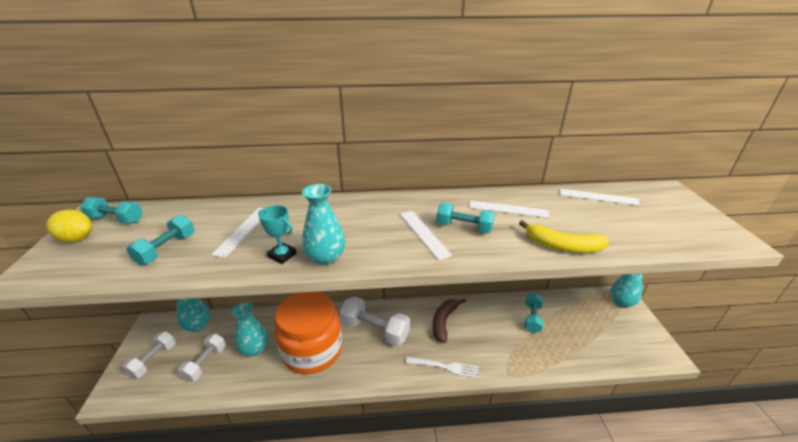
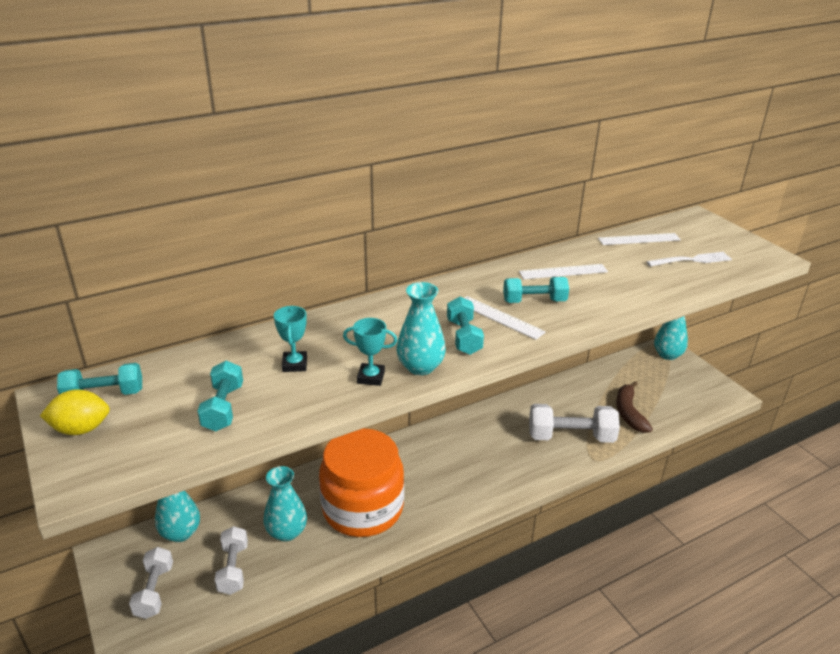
camera: 25 degrees left, 0 degrees up
white ruler [211,208,264,258] -> turquoise trophy [274,306,307,372]
white dumbbell [339,296,410,346] -> white dumbbell moved to [529,404,620,443]
white fork [406,357,479,378] -> white fork moved to [646,252,732,267]
brown banana [433,298,466,343] -> brown banana moved to [616,381,653,433]
yellow banana [519,220,609,253] -> none
turquoise dumbbell [525,293,544,333] -> turquoise dumbbell moved to [447,297,484,355]

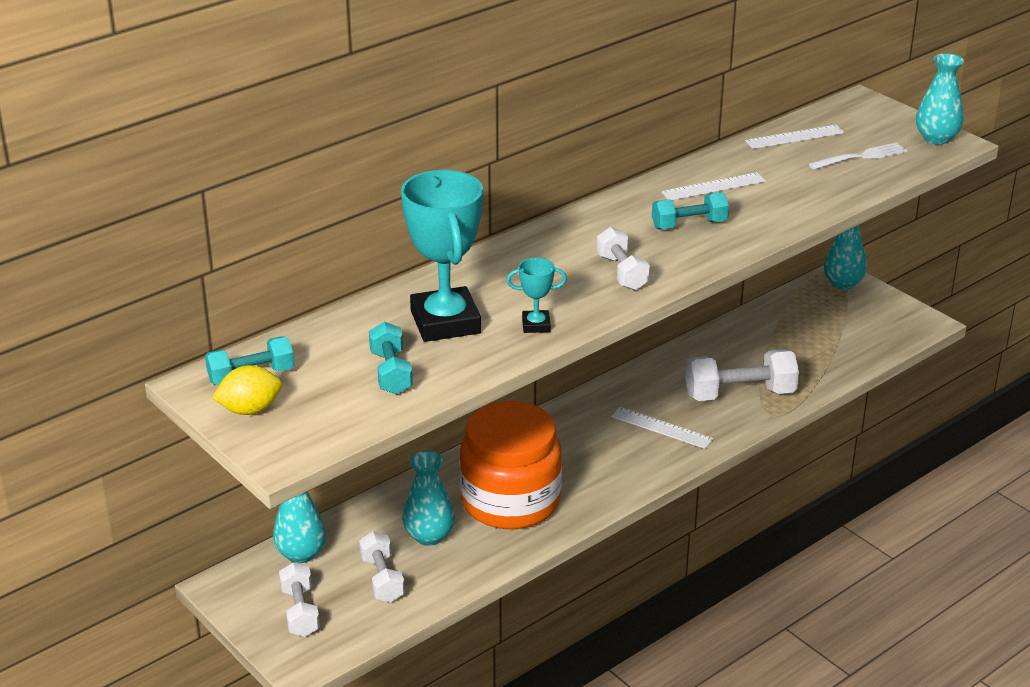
camera: 10 degrees left, 0 degrees up
turquoise trophy [274,306,307,372] -> turquoise trophy [401,170,483,342], size x2.21
turquoise vase [396,282,446,375] -> turquoise vase moved to [916,53,964,145]
turquoise dumbbell [447,297,484,355] -> white dumbbell [597,227,650,290]
white ruler [465,296,546,340] -> white ruler moved to [611,407,714,449]
brown banana [616,381,653,433] -> none

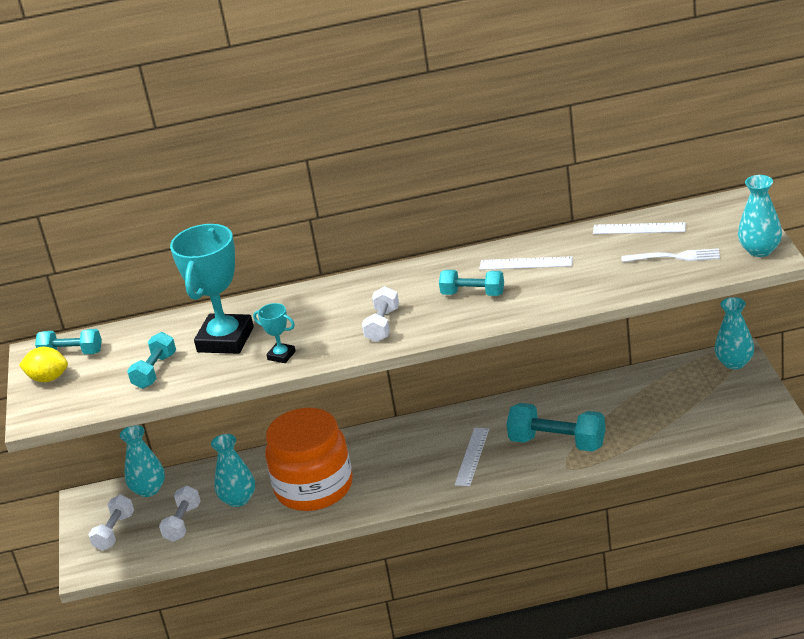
camera: 35 degrees right, 0 degrees up
white ruler [611,407,714,449] -> white ruler turned 45 degrees clockwise [455,428,489,486]
white dumbbell [685,349,799,401] -> turquoise dumbbell [507,403,606,452]

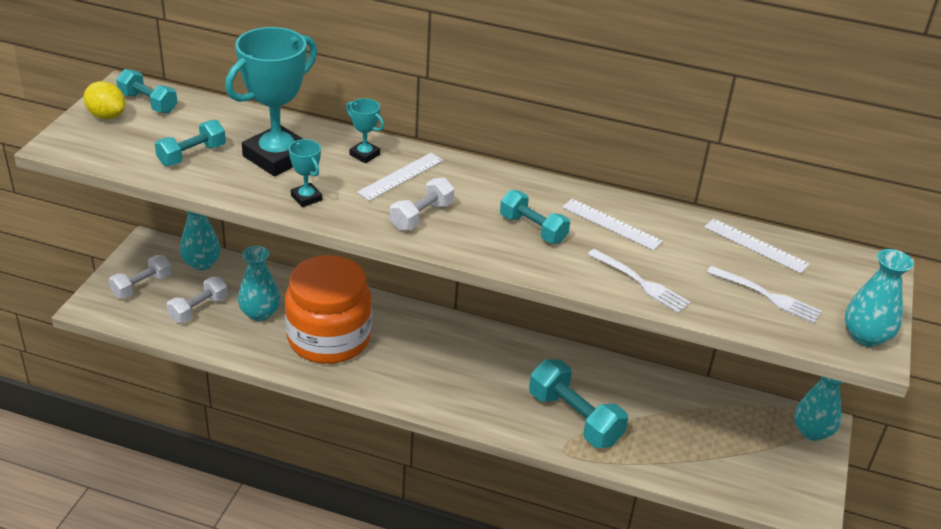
camera: 20 degrees right, 5 degrees up
white ruler [455,428,489,486] -> white ruler moved to [357,153,443,201]
none -> turquoise trophy [346,98,384,163]
none -> white fork [588,249,691,313]

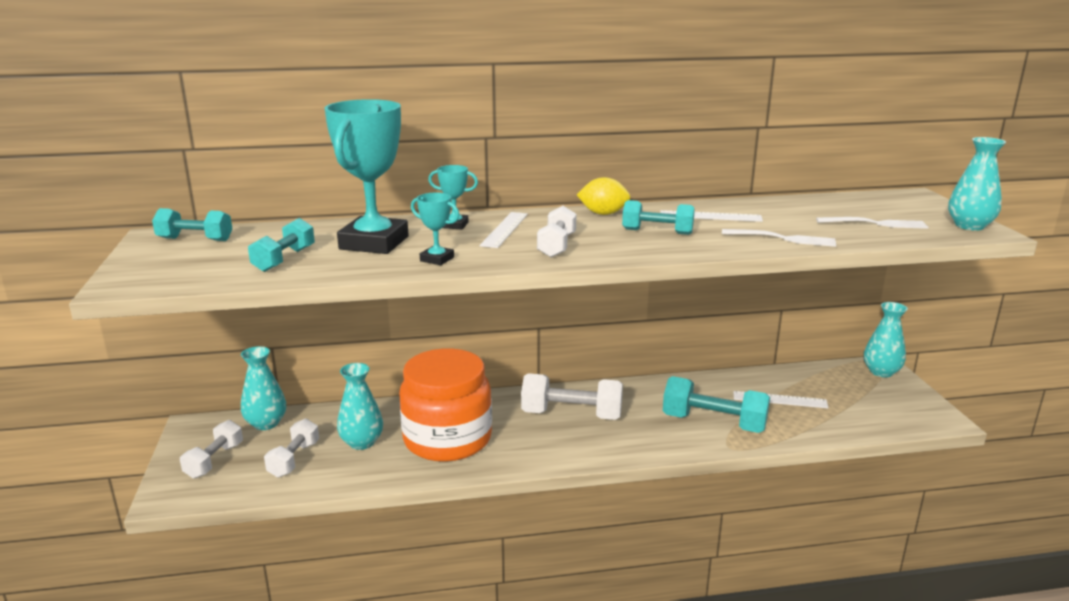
camera: 25 degrees left, 15 degrees down
yellow lemon [83,81,125,119] -> yellow lemon moved to [577,177,631,215]
white ruler [704,218,810,273] -> white ruler moved to [733,391,828,408]
none -> white dumbbell [521,373,623,420]

